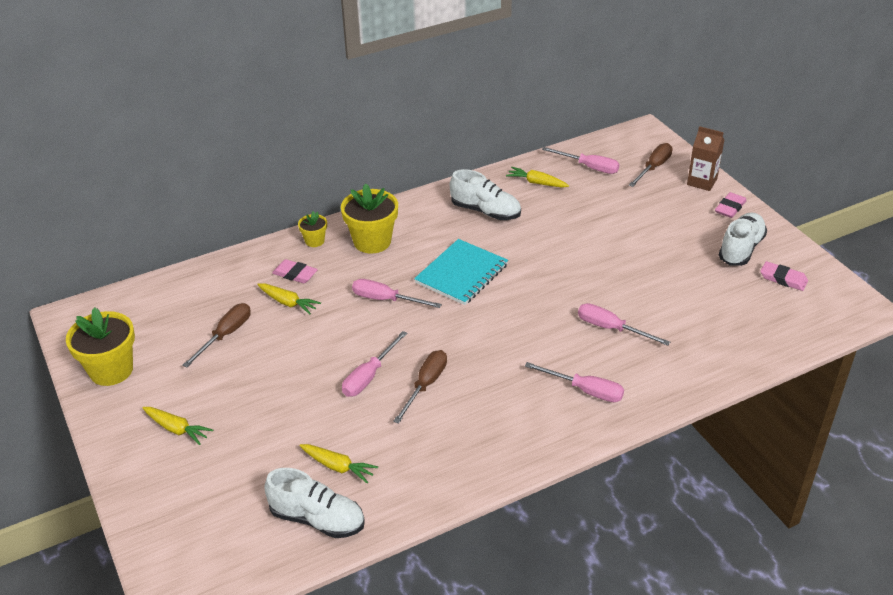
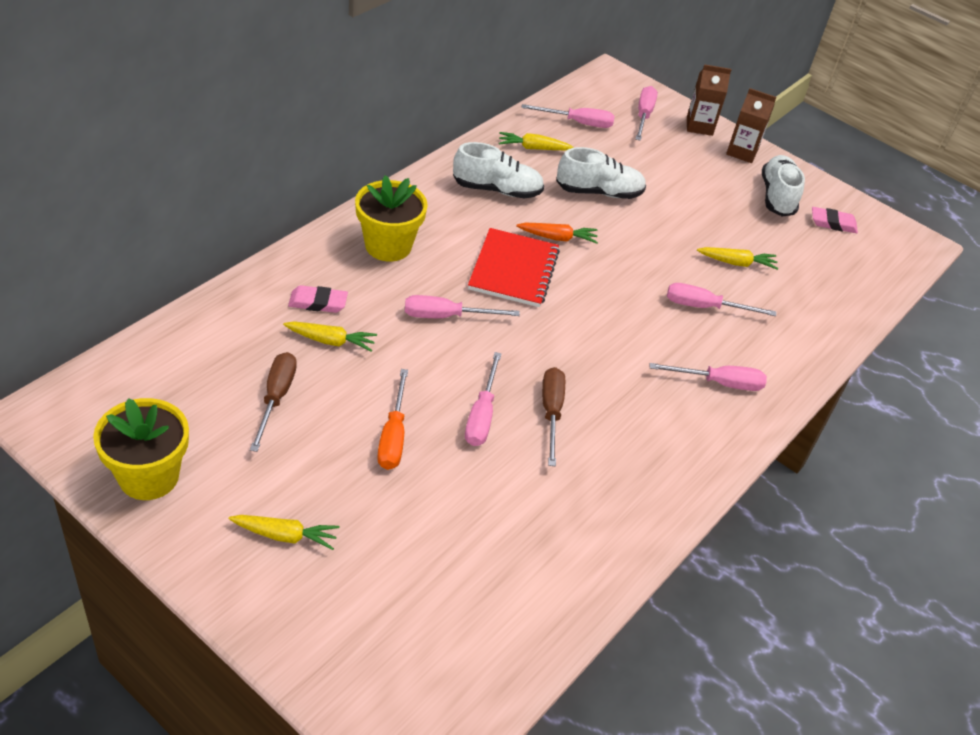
camera: 30 degrees left, 5 degrees up
white shoe [264,468,365,538] -> white shoe moved to [557,147,646,199]
yellow flower pot [298,211,327,247] -> none
yellow carrot [299,444,378,483] -> yellow carrot moved to [697,247,778,270]
turquoise notebook [414,239,508,305] -> red notebook [468,228,560,307]
brown screwdriver [629,143,673,187] -> pink screwdriver [636,86,658,141]
pink eraser [715,192,747,218] -> brown carton [726,88,776,163]
none -> orange screwdriver [377,369,408,470]
none -> orange carrot [516,223,598,244]

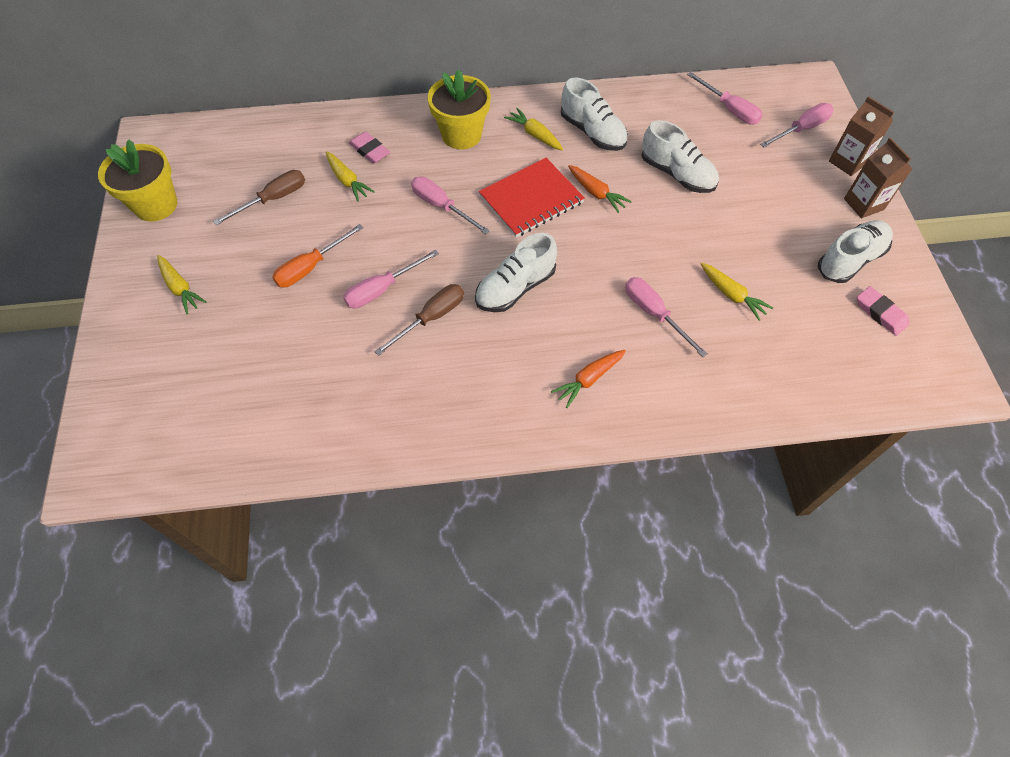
camera: 50 degrees right, 15 degrees up
yellow carrot [499,132,574,150] -> yellow carrot moved to [504,108,563,151]
pink screwdriver [649,363,767,391] -> orange carrot [551,350,626,408]
none -> white shoe [475,233,557,312]

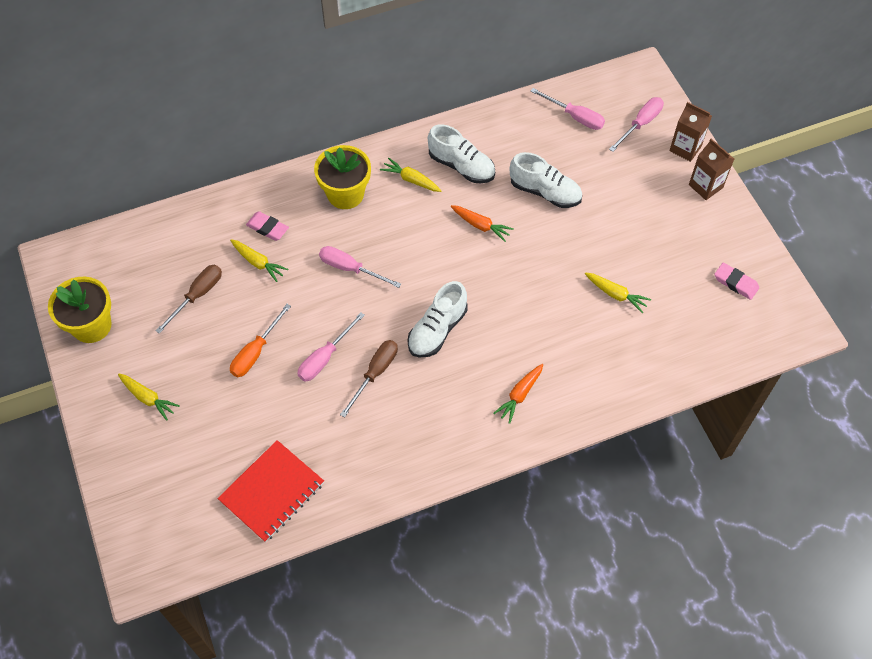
camera: 15 degrees left, 0 degrees up
red notebook [479,158,585,237] -> red notebook moved to [217,440,324,542]
pink screwdriver [625,277,708,357] -> none
white shoe [818,220,893,283] -> none

